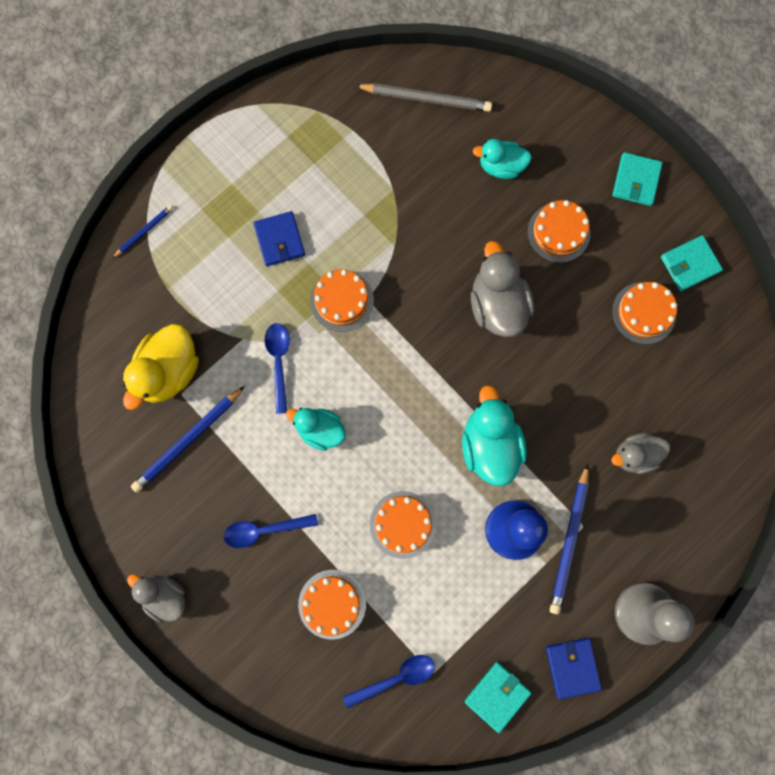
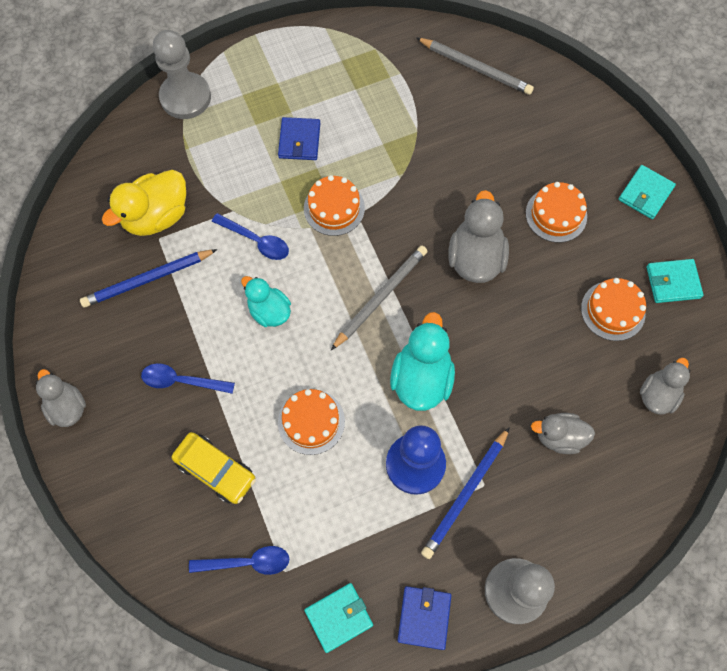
camera: 20 degrees right, 10 degrees down
blue pencil [113,205,173,258] -> grey pawn [153,30,211,119]
blue spoon [265,323,290,414] -> blue spoon turned 105 degrees clockwise [212,213,289,260]
orange cake [298,570,366,639] -> yellow car [172,432,256,504]
turquoise duck [473,139,532,179] -> none
none -> grey pencil [331,246,428,350]
none -> grey duck [640,357,690,414]

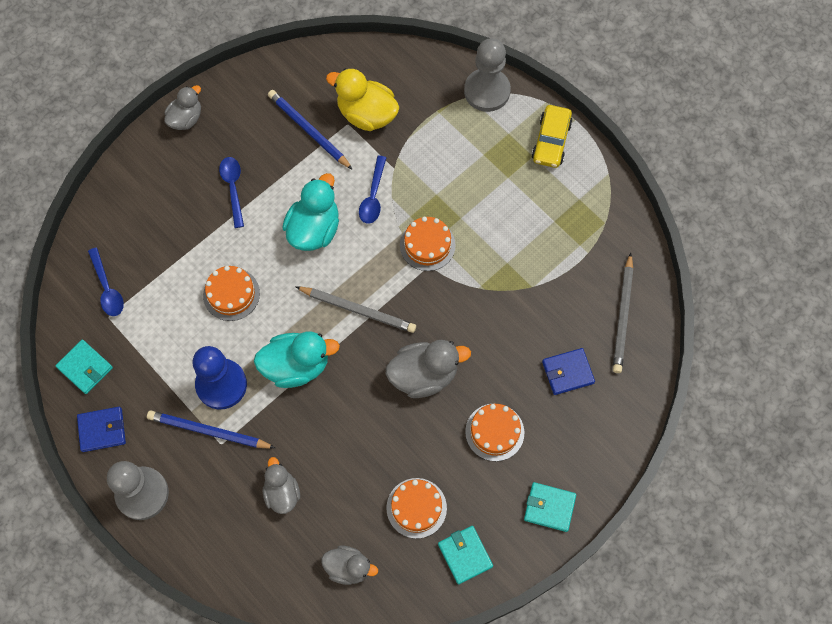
camera: 70 degrees right, 0 degrees up
yellow car [172,432,256,504] -> yellow car moved to [532,105,573,168]
turquoise duck [241,276,291,327] -> turquoise duck [282,173,339,251], size x1.55
blue wallet [278,117,320,160] -> blue wallet moved to [542,348,595,395]

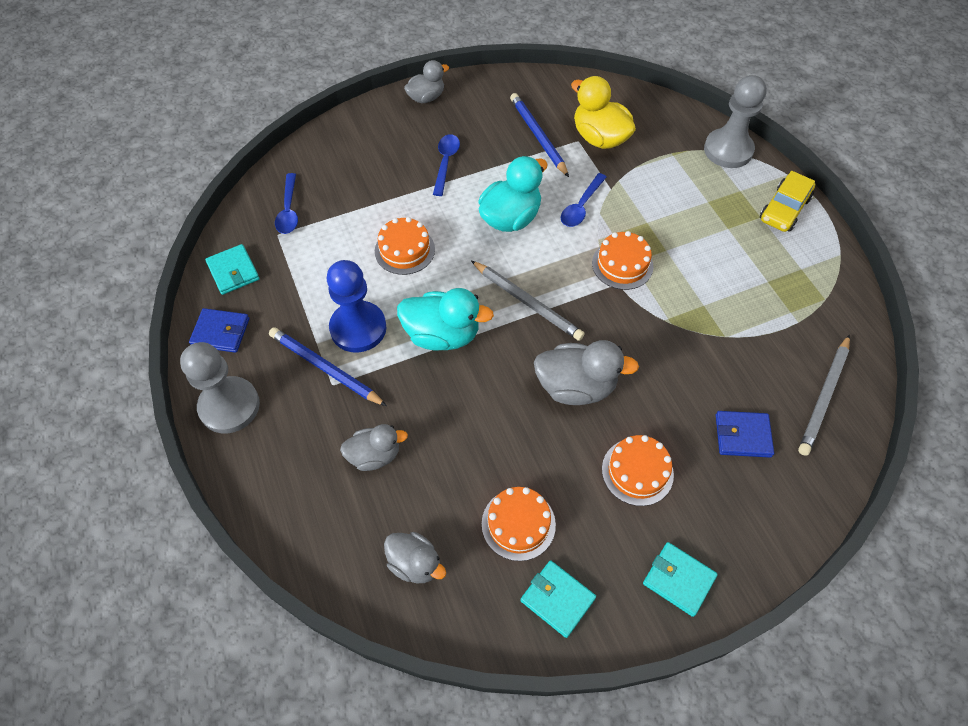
camera: 20 degrees right, 10 degrees down
grey duck [263,457,300,514] -> grey duck turned 75 degrees clockwise [340,424,408,471]
turquoise wallet [438,526,493,585] -> turquoise wallet turned 45 degrees counterclockwise [521,560,596,638]

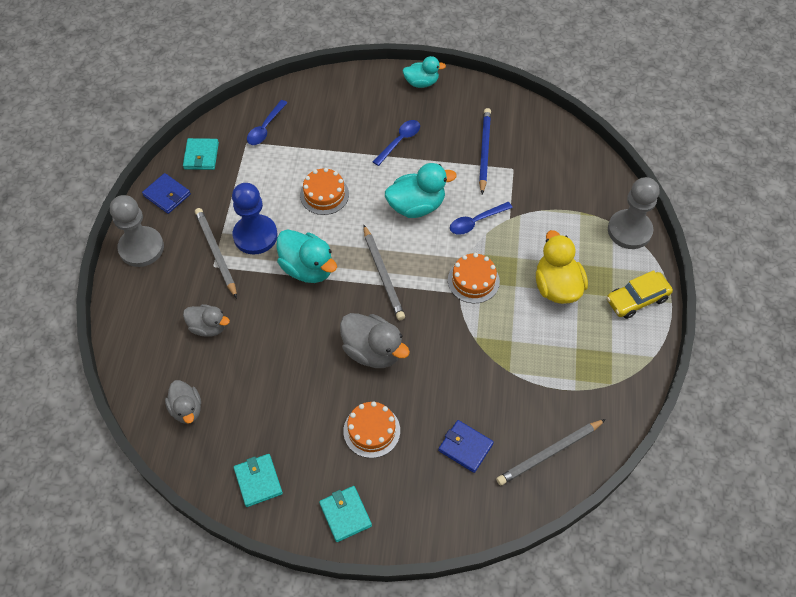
camera: 30 degrees right, 0 degrees up
blue pencil [269,327,387,406] -> grey pencil [195,208,237,298]
grey duck [404,60,449,104] -> turquoise duck [403,56,446,88]
orange cake [482,487,556,561] -> none
yellow duck [571,76,636,149] -> yellow duck moved to [536,230,588,304]

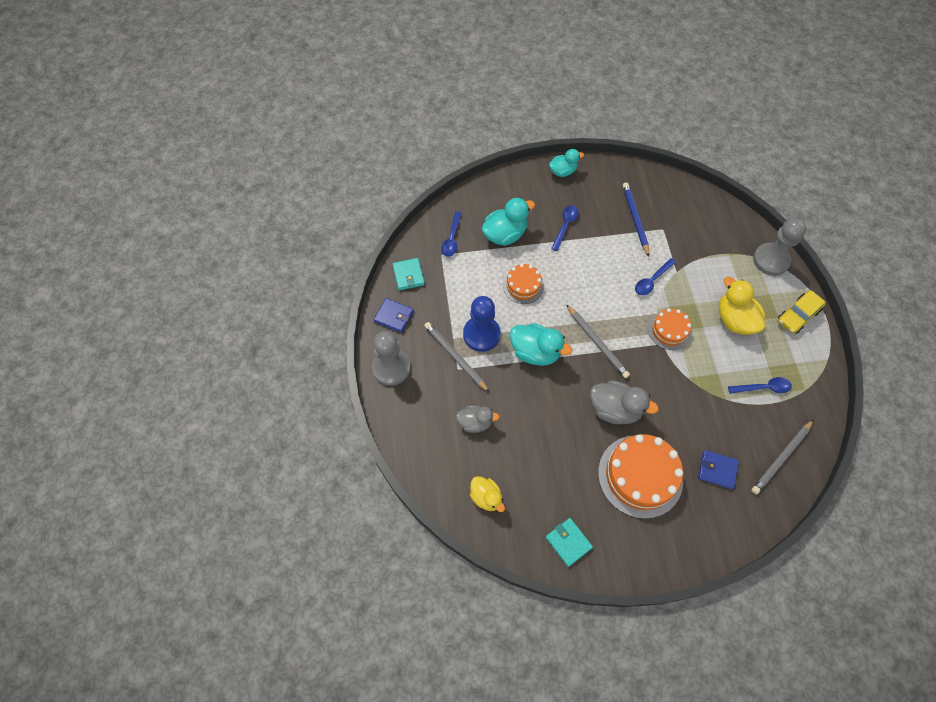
camera: 15 degrees left, 5 degrees up
grey duck [165,380,201,424] -> yellow duck [470,476,505,512]
turquoise wallet [319,486,372,542] -> none
orange cake [343,402,400,458] -> orange cake [598,434,683,519], size x1.80
turquoise duck [385,163,457,218] -> turquoise duck moved to [482,198,535,246]
none -> blue spoon [728,377,792,394]

